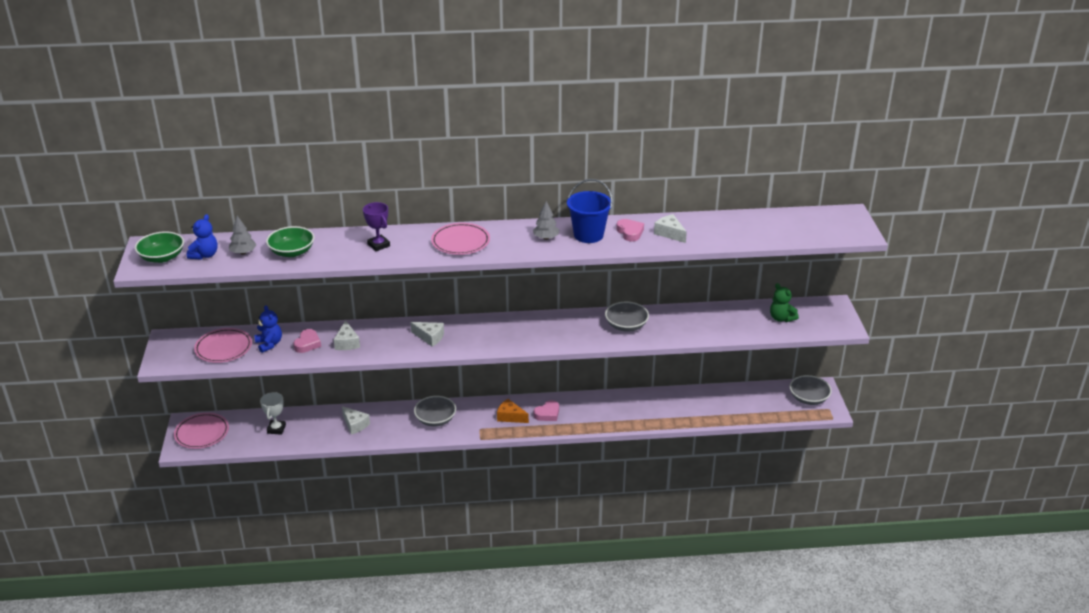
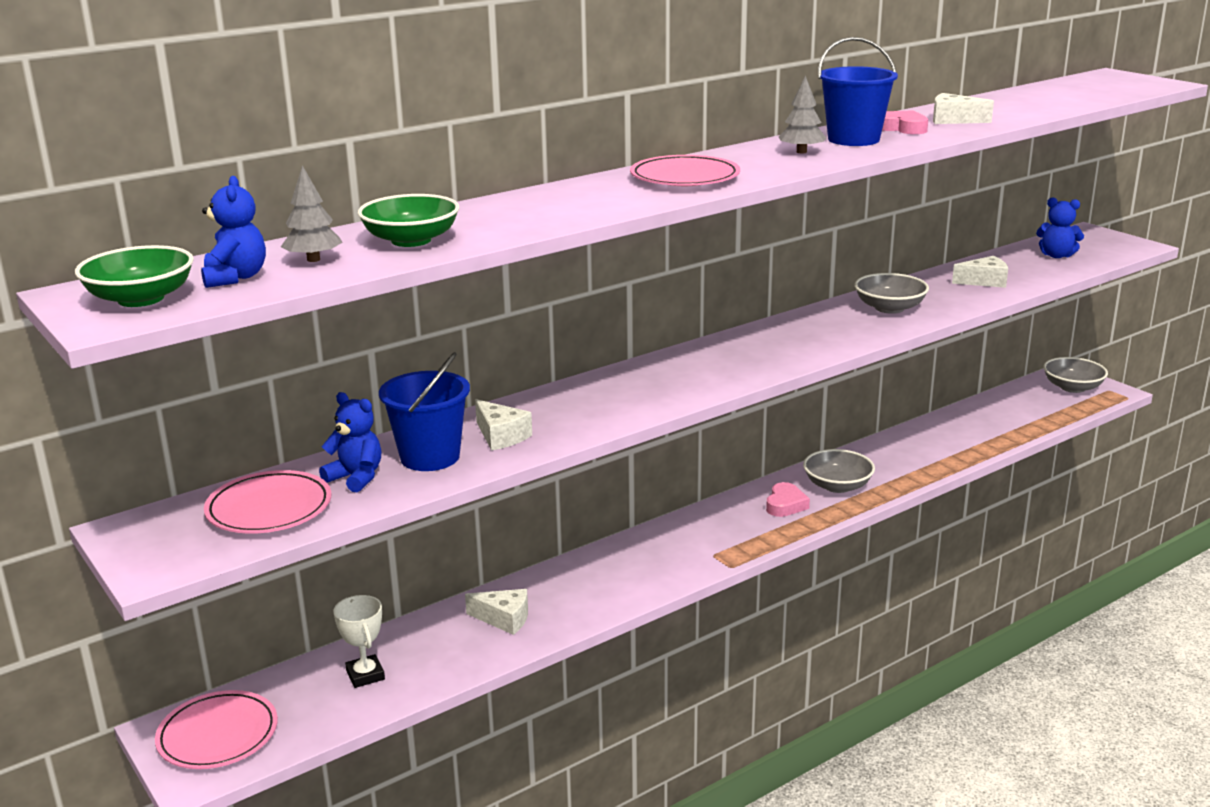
camera: 30 degrees left, 10 degrees down
pink heart [293,329,321,353] -> blue bucket [379,352,470,471]
purple trophy [363,202,390,251] -> none
white cheese [410,322,444,347] -> white cheese moved to [952,256,1008,288]
grey bowl [414,396,456,427] -> grey bowl moved to [803,449,875,493]
orange cheese [497,399,529,423] -> none
green teddy bear [770,283,799,322] -> blue teddy bear [1036,197,1084,258]

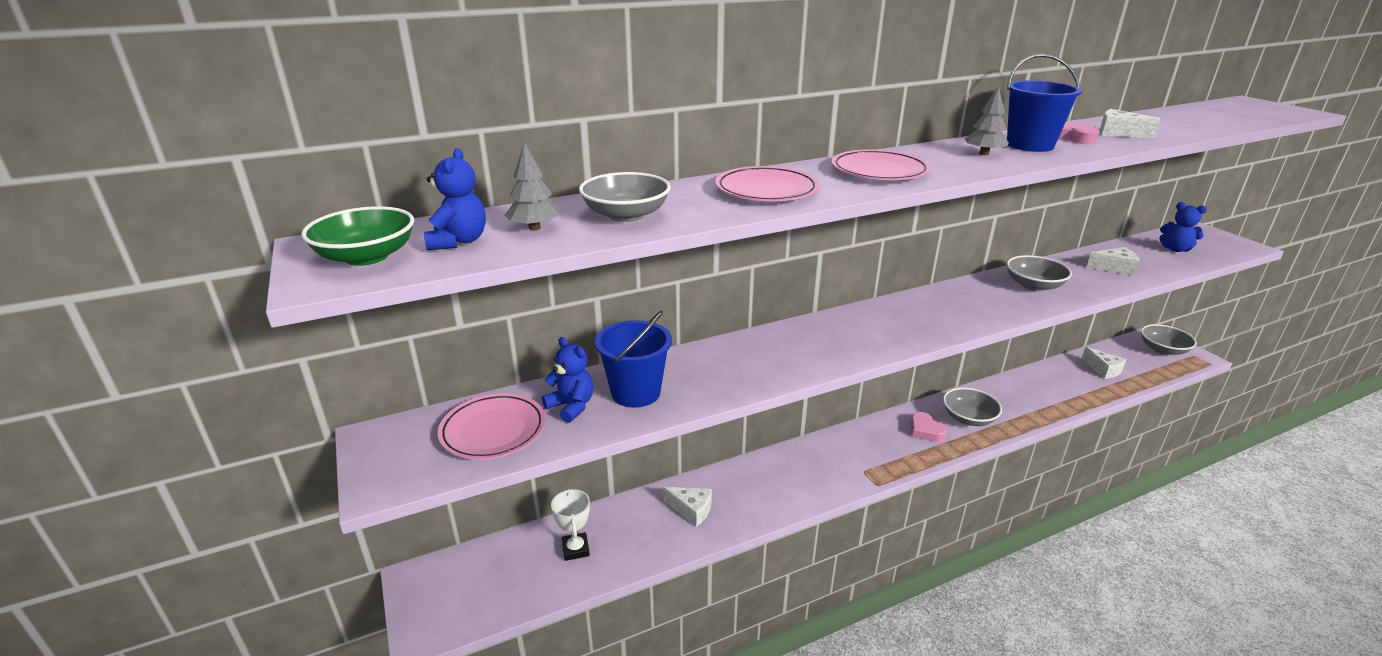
camera: 10 degrees right, 5 degrees up
pink plate [155,690,278,769] -> pink plate moved to [715,166,820,201]
green bowl [358,194,459,247] -> grey bowl [579,172,671,222]
white cheese [475,399,532,451] -> white cheese moved to [1082,347,1126,379]
pink heart [766,482,810,517] -> pink heart turned 120 degrees clockwise [910,412,947,442]

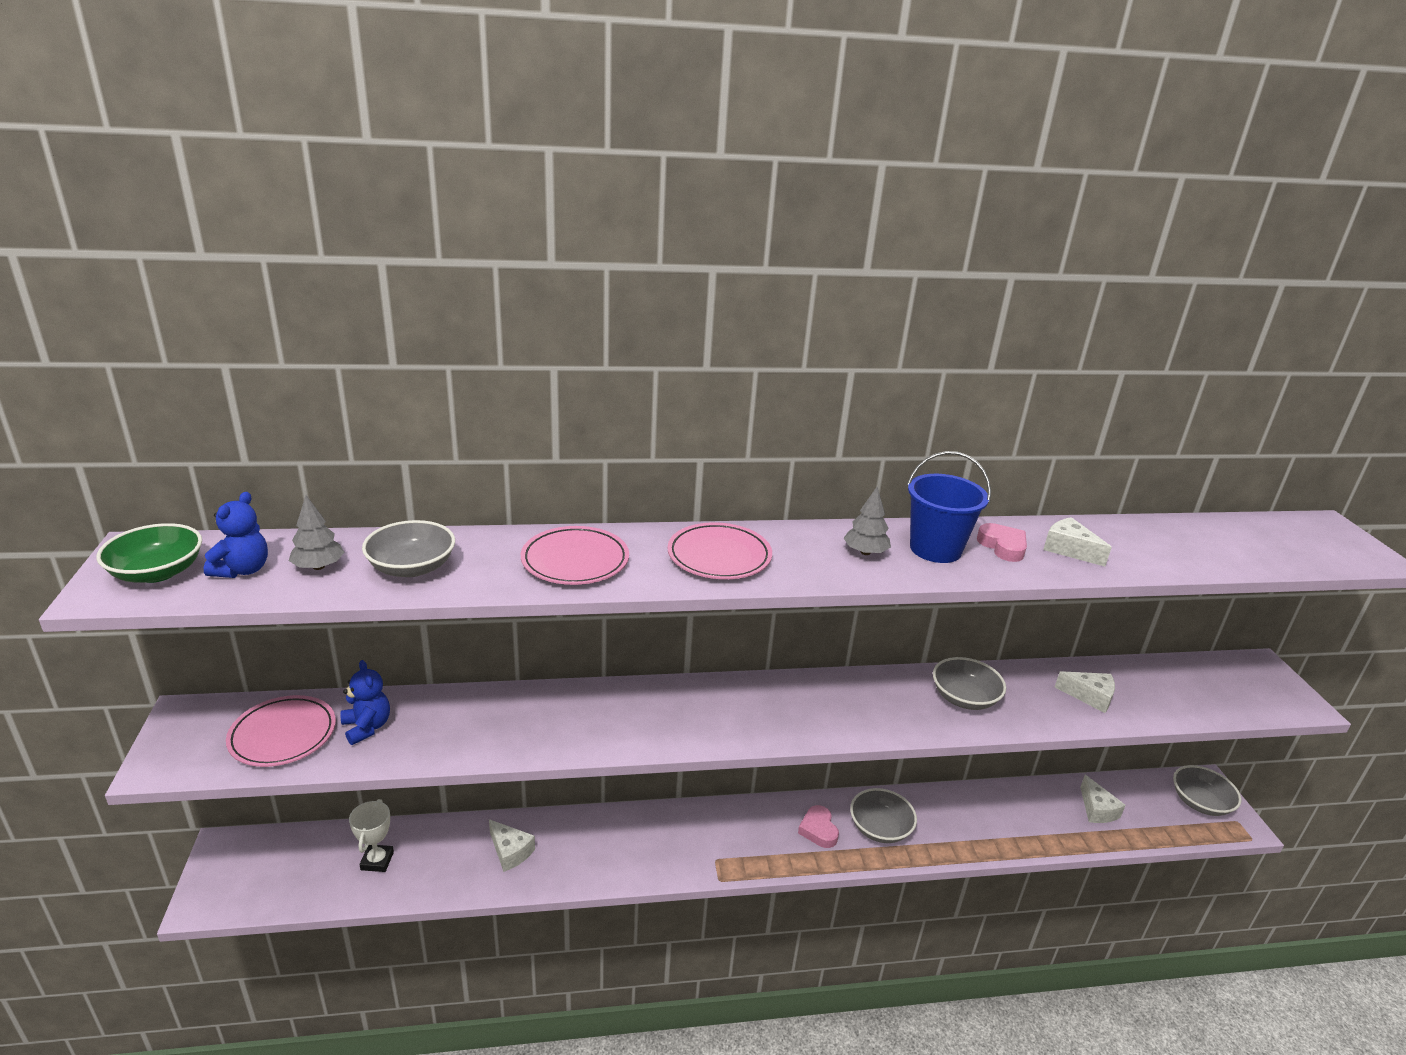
camera: 15 degrees right, 0 degrees up
blue bucket [595,311,672,408] -> none
blue teddy bear [1160,202,1207,252] -> none

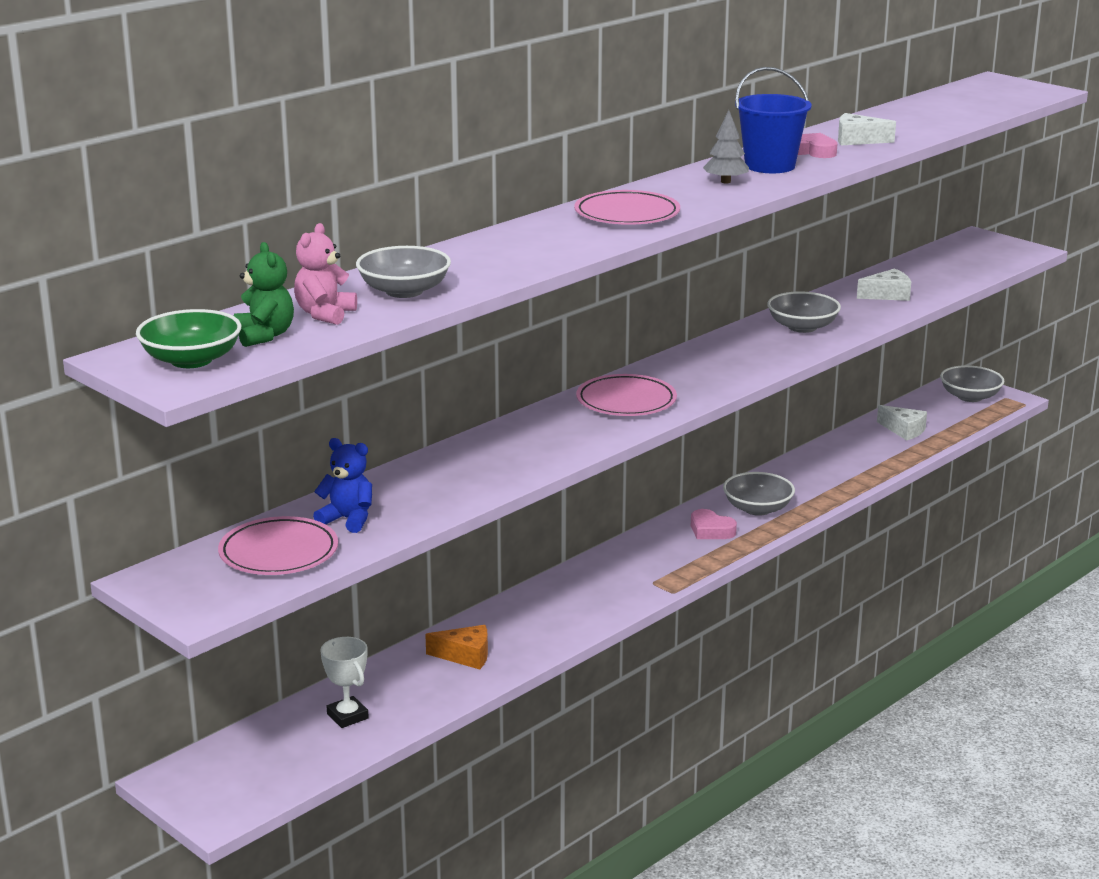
camera: 35 degrees left, 5 degrees down
blue teddy bear [204,492,268,578] -> green teddy bear [234,242,294,347]
grey tree [289,495,345,570] -> pink teddy bear [294,223,357,325]
white cheese [489,819,535,872] -> orange cheese [425,625,488,669]
pink plate [521,526,629,585] -> pink plate moved to [576,374,677,416]

